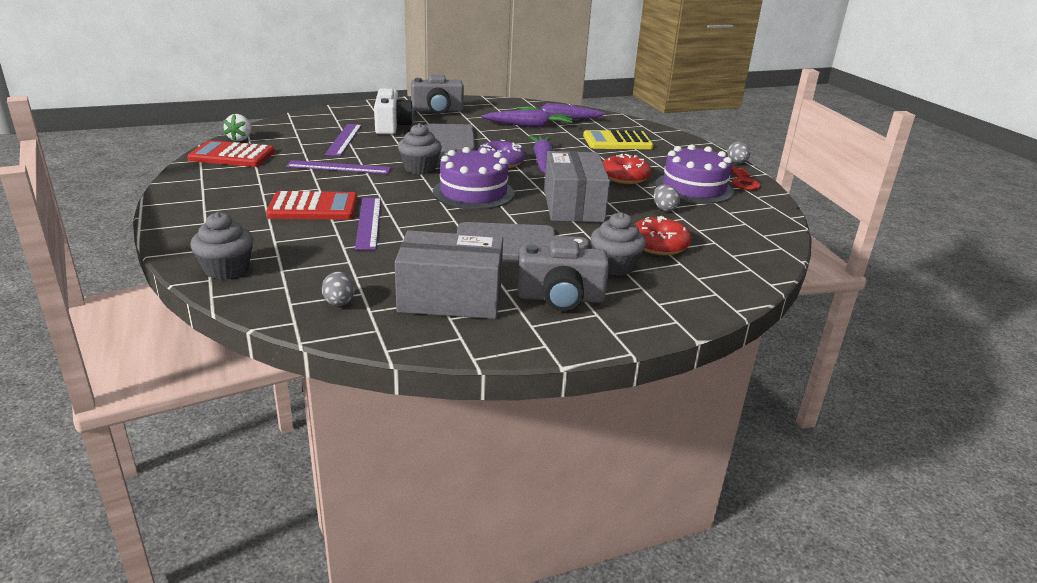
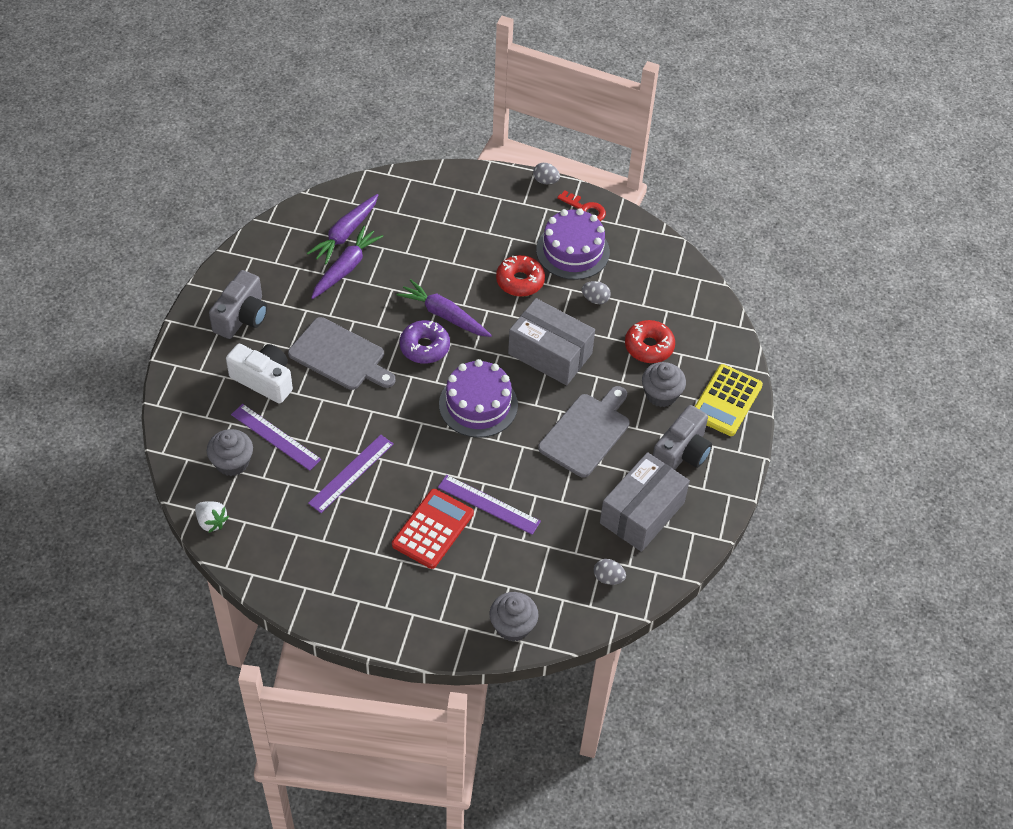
camera: 55 degrees left, 25 degrees up
red calculator [187,140,275,167] -> none
grey cupcake [398,123,442,174] -> grey cupcake moved to [207,429,253,476]
yellow calculator [583,130,654,149] -> yellow calculator moved to [695,364,763,436]

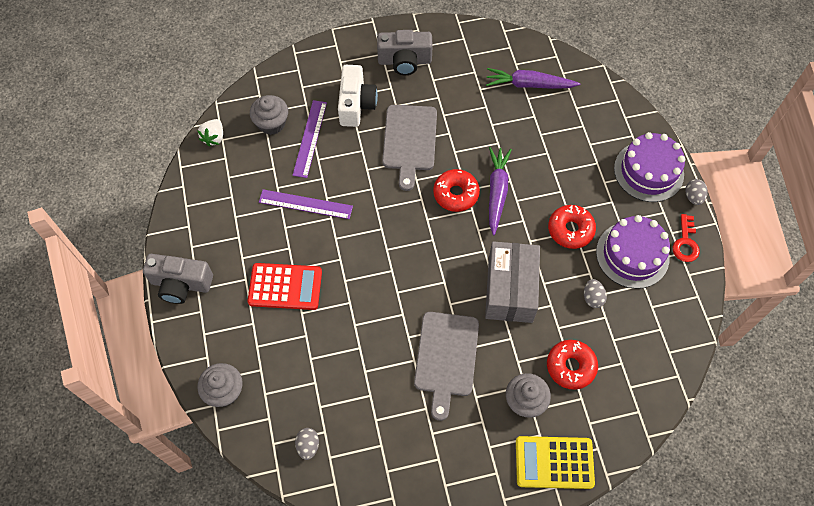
camera: 65 degrees right, 10 degrees up
purple carrot [311,226,383,299] -> none
purple donut [400,320,450,364] -> red donut [433,169,480,212]
purple ruler [438,475,541,535] -> none
purple cake [439,359,518,438] -> purple cake moved to [614,132,685,202]
grey cutting board [538,386,630,478] -> grey cutting board turned 90 degrees clockwise [414,312,479,421]
grey box [600,452,690,552] -> none
grey camera [653,405,712,470] -> grey camera moved to [143,254,213,304]

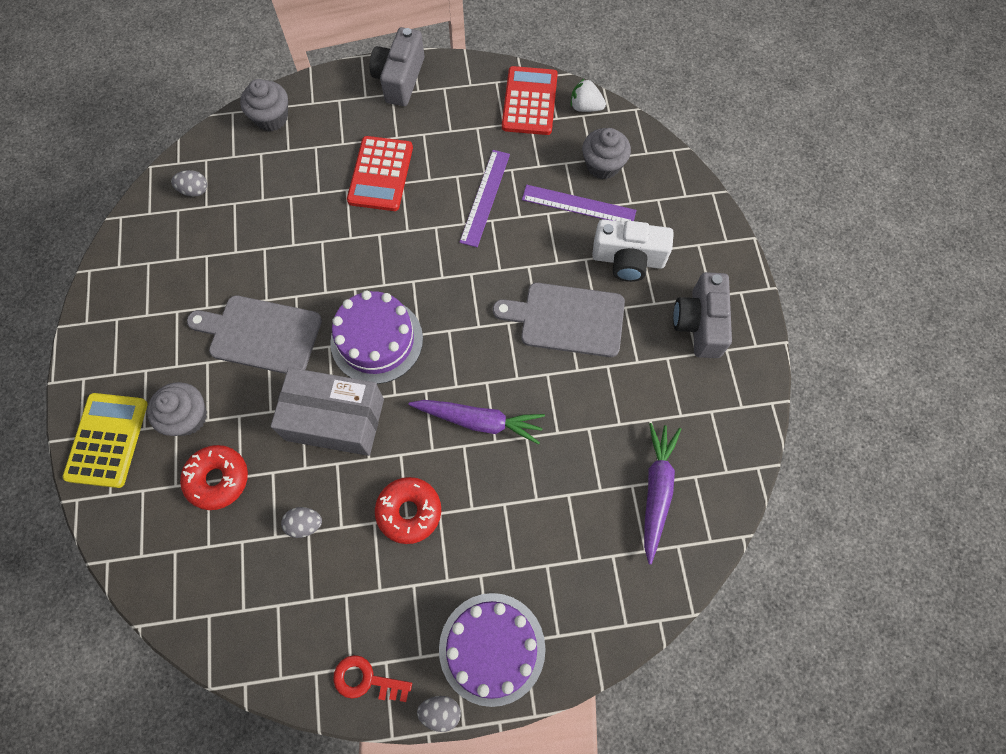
camera: 95 degrees right, 5 degrees up
red donut [433,169,480,212] -> none
purple cake [596,215,670,289] -> purple cake moved to [330,291,423,384]
none -> red calculator [502,66,558,135]

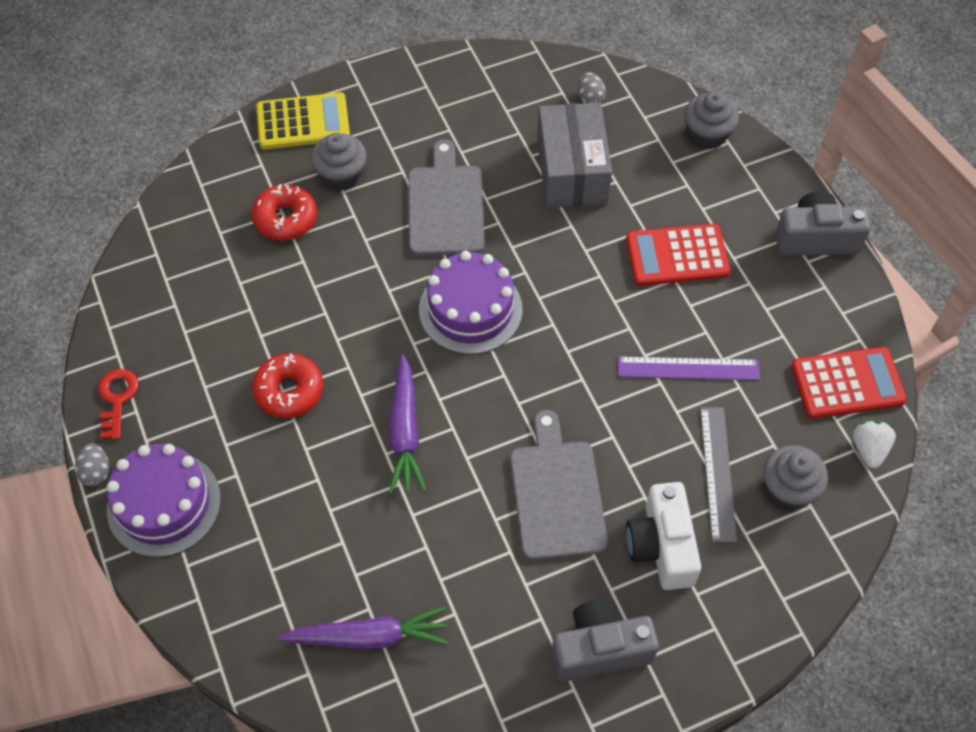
camera: 75 degrees right, 10 degrees down
grey box [271,367,384,456] -> grey box moved to [537,102,612,208]
grey egg [281,507,322,538] -> none
purple ruler [522,185,636,222] -> grey ruler [700,408,737,542]

